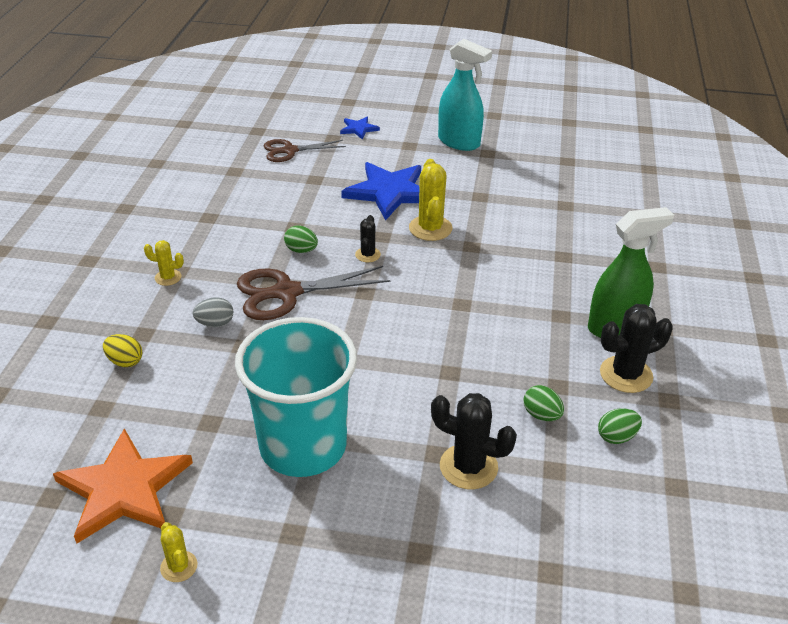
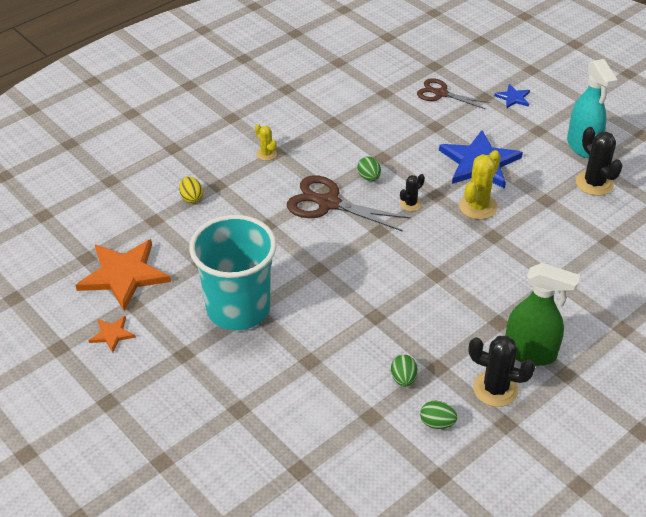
camera: 40 degrees right, 5 degrees up
yellow cactus [160,522,197,582] -> orange star [88,316,136,353]
grey egg [193,297,233,327] -> none
black cactus [431,393,517,489] -> black cactus moved to [576,127,623,196]

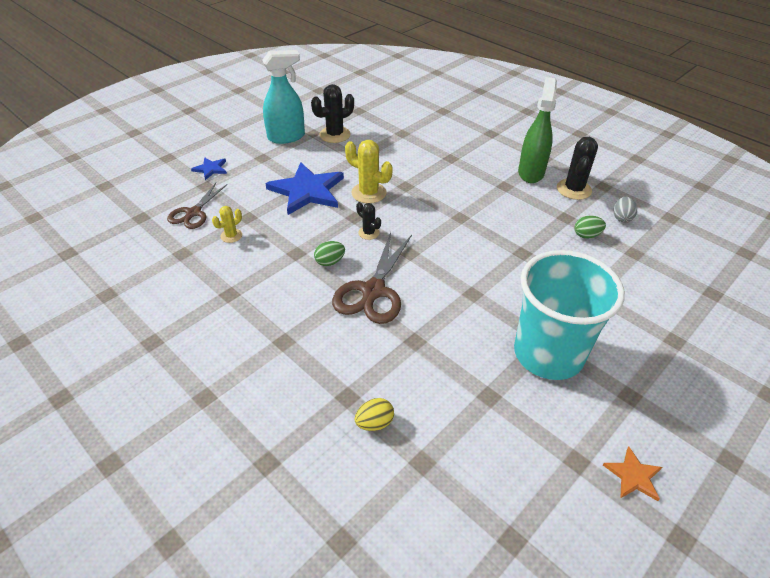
camera: 95 degrees left, 0 degrees up
orange star [75,239,171,311] -> none
yellow cactus [255,124,277,161] -> yellow cactus moved to [212,206,242,243]
green egg [420,401,457,429] -> grey egg [614,197,637,222]

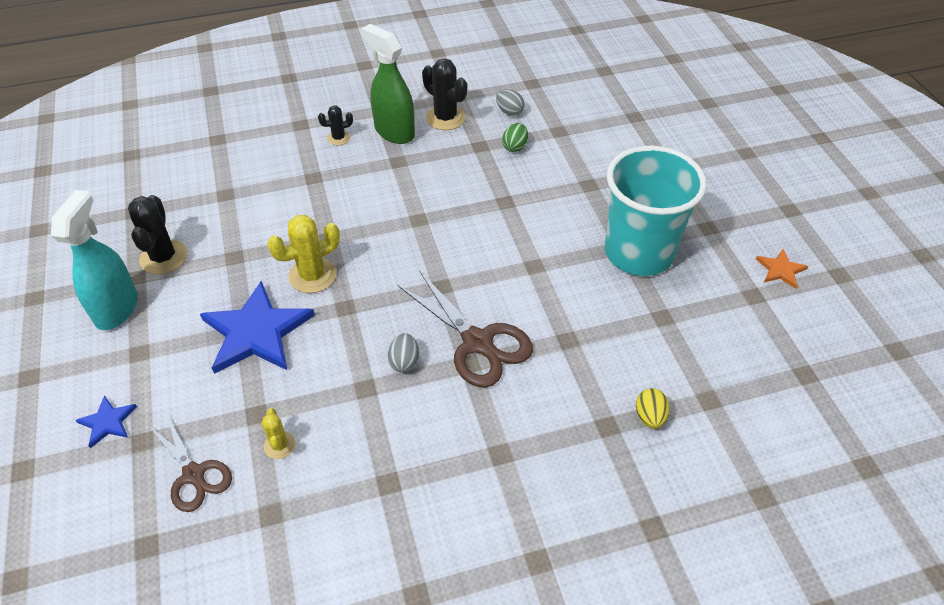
camera: 60 degrees left, 5 degrees up
green egg [314,241,345,266] -> grey egg [388,333,419,373]
black cactus [356,202,381,240] -> black cactus moved to [318,105,353,145]

